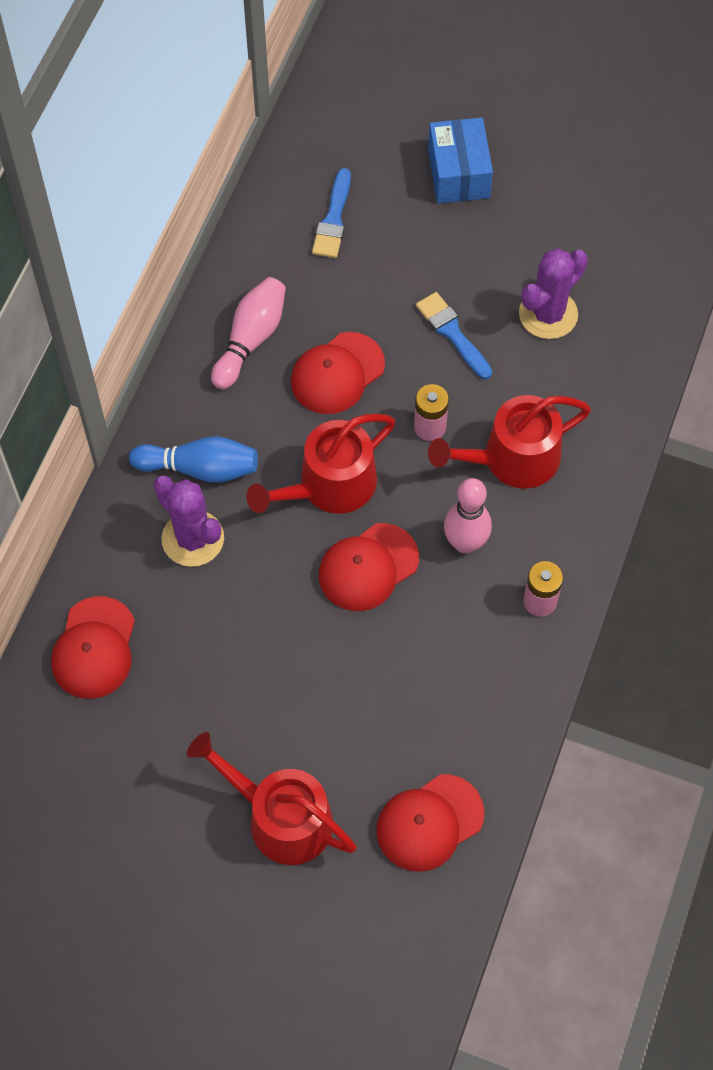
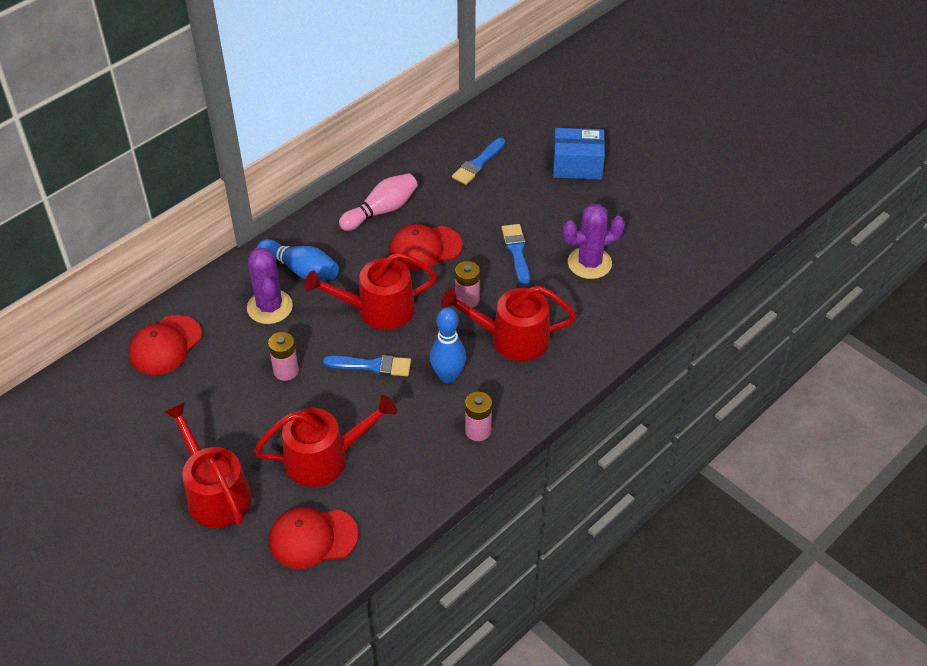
camera: 25 degrees right, 15 degrees down
red cap [319,523,419,611] -> blue brush [323,355,411,376]
blue box [428,117,493,203] -> blue box turned 75 degrees clockwise [553,128,605,180]
pink bowling pin [444,478,492,554] -> blue bowling pin [430,308,466,383]
none -> red watering can [254,395,397,487]
none -> pink battery [268,332,299,381]

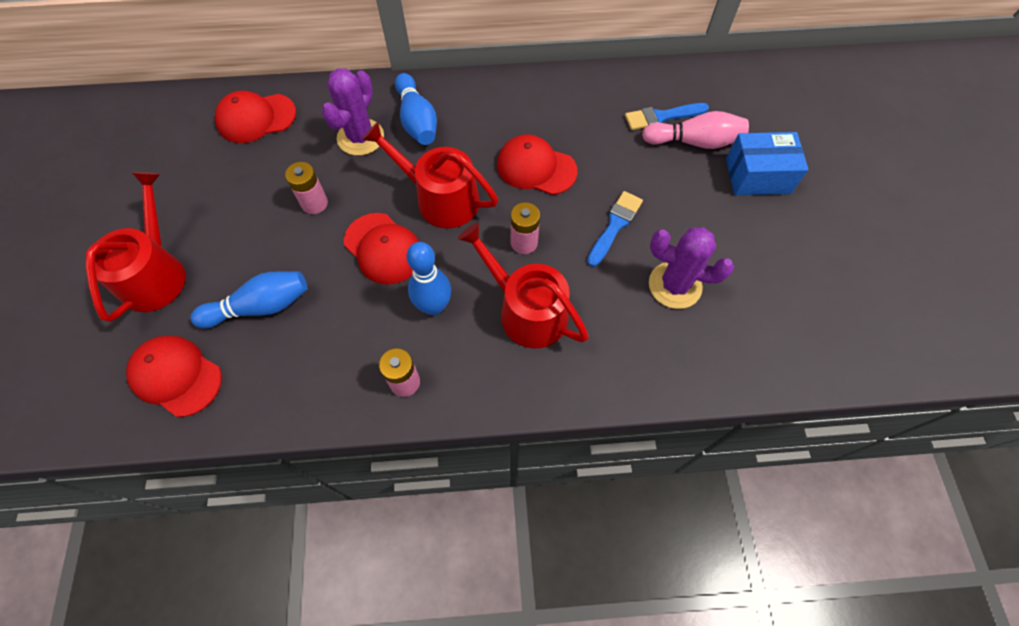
camera: 40 degrees right, 15 degrees up
red watering can [254,395,397,487] -> blue bowling pin [190,271,307,328]
blue brush [323,355,411,376] -> red cap [344,213,419,285]
pink bowling pin [339,173,418,231] -> pink bowling pin moved to [642,111,749,149]
blue box [553,128,605,180] -> blue box turned 45 degrees counterclockwise [726,132,808,195]

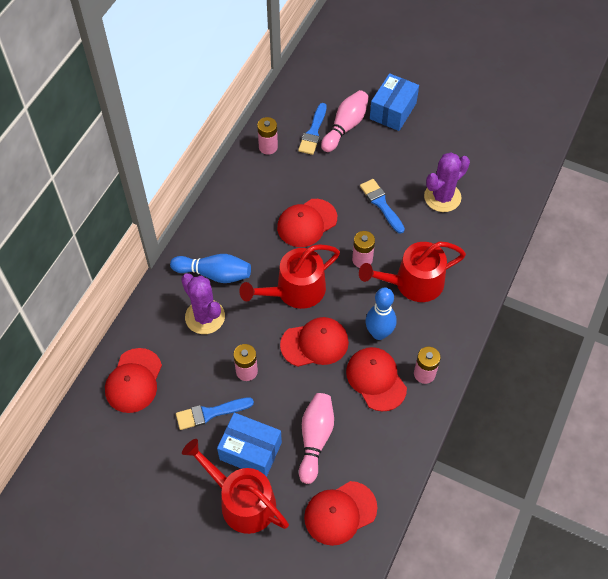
camera: 60 degrees left, 5 degrees down
blue bowling pin [190,271,307,328] -> pink bowling pin [299,393,334,484]
none -> blue brush [176,397,254,430]
none -> blue box [217,413,282,477]
none -> pink battery [257,117,278,155]
none -> red cap [346,347,407,411]

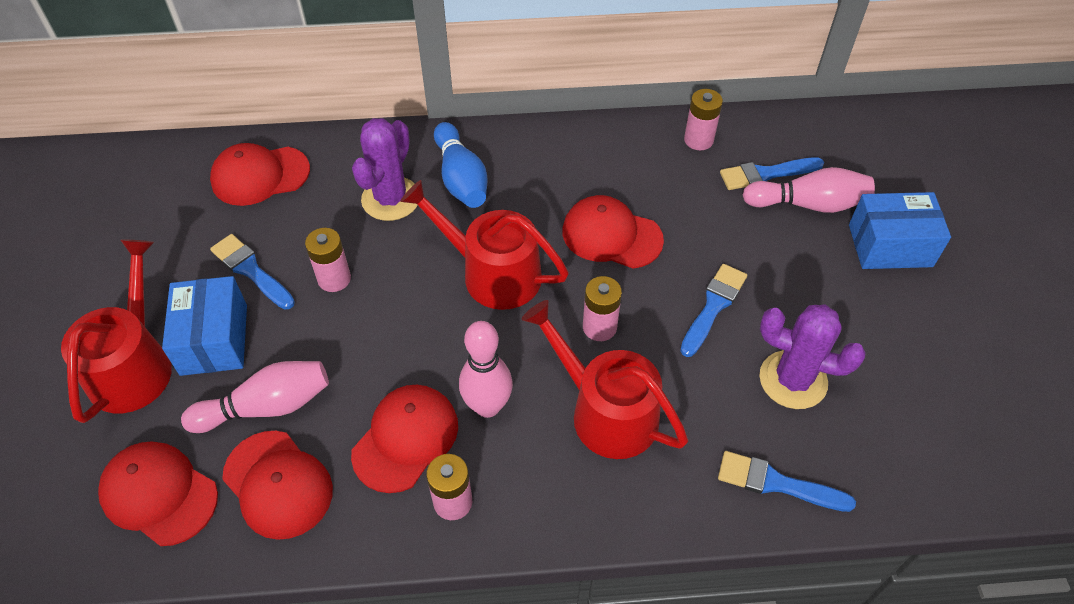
camera: 60 degrees right, 5 degrees down
red cap [280,317,349,367] -> red cap moved to [222,431,333,540]
blue bowling pin [366,287,396,340] -> pink bowling pin [459,321,513,418]
none -> blue brush [718,451,856,512]

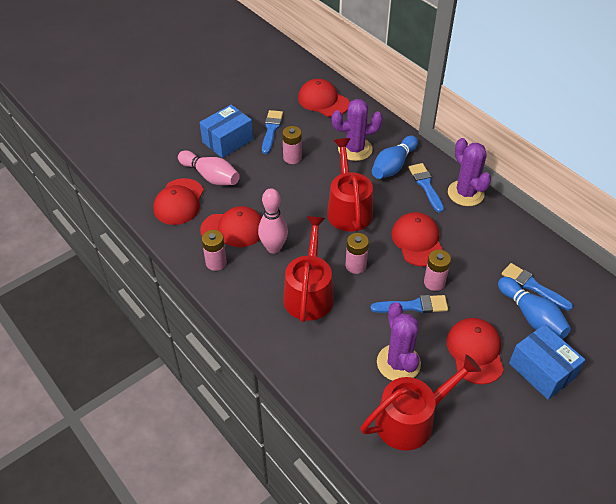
camera: 55 degrees right, 5 degrees down
red watering can [61,239,172,423] -> red watering can moved to [360,354,481,451]
red cap [98,442,218,546] -> red cap moved to [447,318,504,385]
pink battery [684,89,723,150] -> pink battery moved to [424,250,451,291]
blue brush [718,451,856,512] -> blue brush moved to [409,163,444,213]
pink bowling pin [743,167,875,213] -> blue bowling pin [498,277,571,339]
none -> purple cactus [448,138,491,206]

